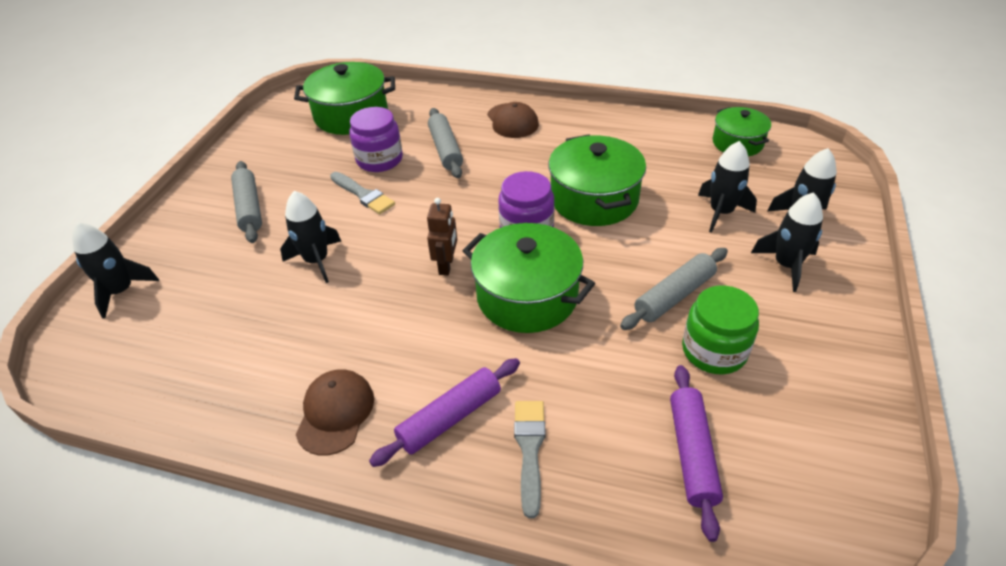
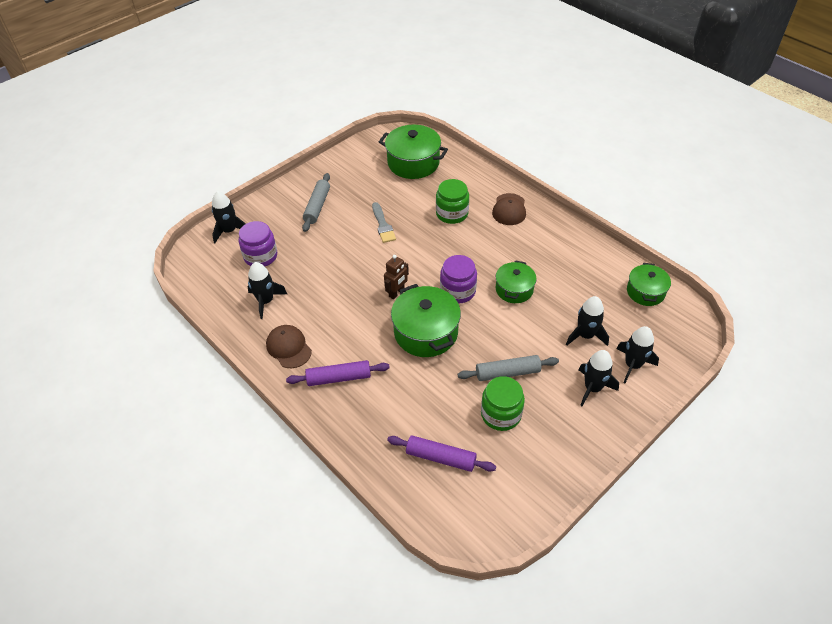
camera: 30 degrees right, 5 degrees up
black rocket [280,191,341,283] -> black rocket moved to [247,262,287,319]
brown cap [296,370,374,456] -> brown cap turned 75 degrees counterclockwise [266,325,312,368]
purple jar [349,107,403,172] -> purple jar moved to [239,221,277,267]
grey rolling pin [428,108,463,178] -> green jar [436,179,469,224]
grey brush [514,401,546,518] -> none
green pot [548,135,646,226] -> green pot [496,260,537,303], size x0.62
purple rolling pin [670,365,723,542] -> purple rolling pin turned 75 degrees clockwise [387,435,496,472]

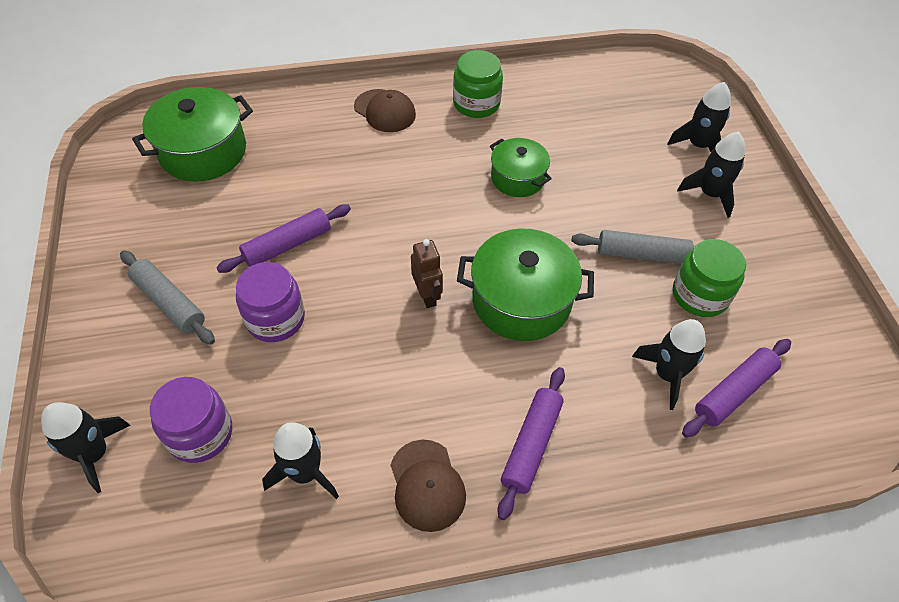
camera: 60 degrees left, 5 degrees up
brown cap [266,325,312,368] -> brown cap turned 105 degrees counterclockwise [390,440,466,532]
grey brush [372,202,396,243] -> purple rolling pin [216,204,351,273]
green jar [436,179,469,224] -> green jar moved to [453,50,503,118]
purple jar [440,255,477,304] -> purple jar moved to [236,262,305,342]
grey rolling pin [458,355,559,381] -> grey rolling pin turned 75 degrees clockwise [571,230,694,264]
black rocket [566,296,609,346] -> black rocket moved to [632,319,706,410]
green pot [627,263,671,306] -> none

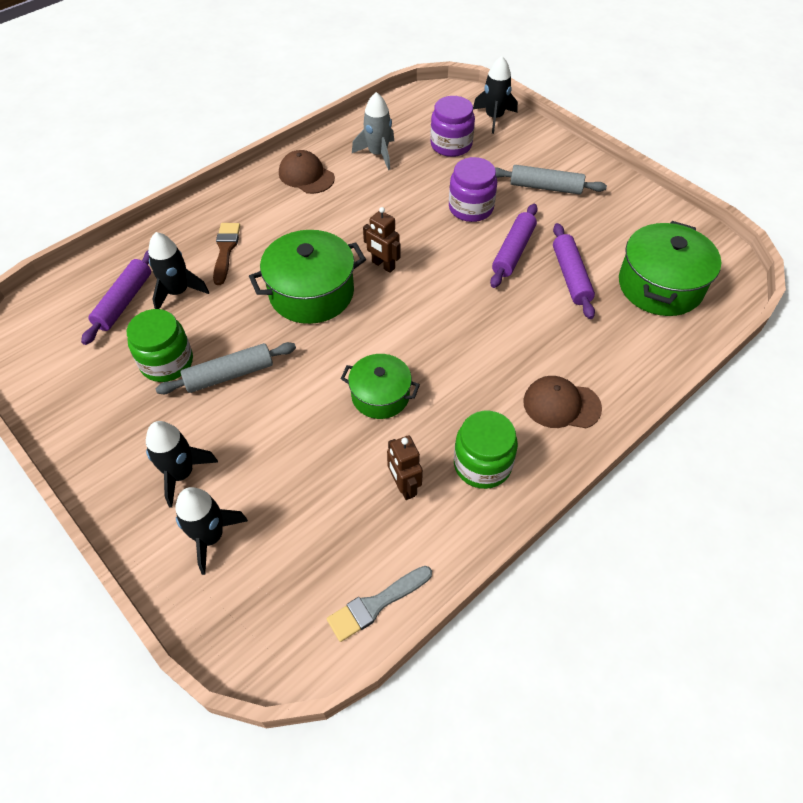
camera: 150 degrees right, 0 degrees up
black rocket [262,422,339,499] -> grey rocket [352,92,394,170]
purple rolling pin [498,367,565,520] -> purple rolling pin moved to [553,223,595,319]
none -> brown brush [213,223,240,285]
none -> grey brush [327,566,432,642]
none -> brown robot [387,435,423,500]

